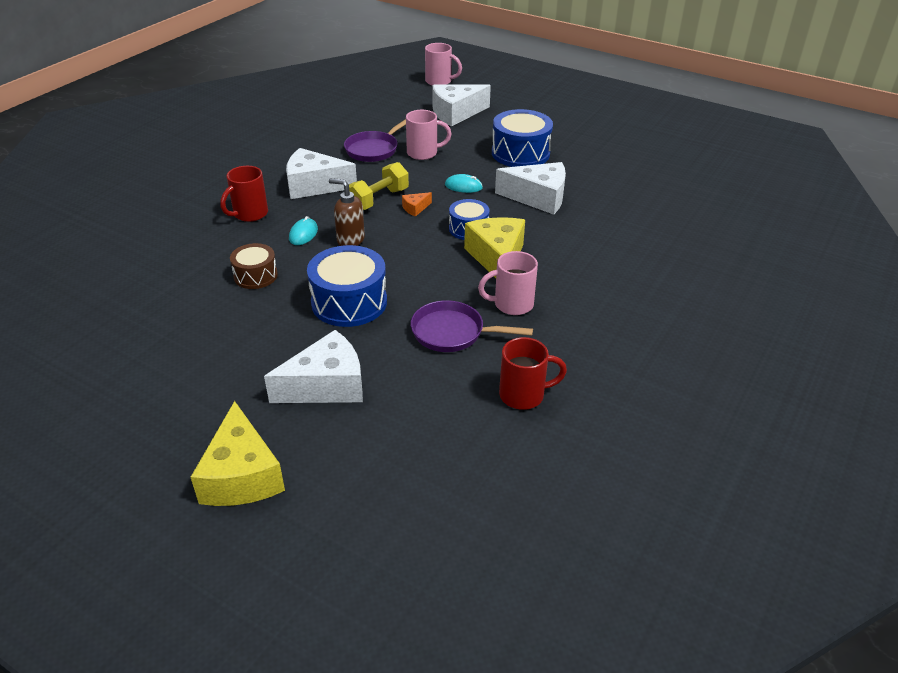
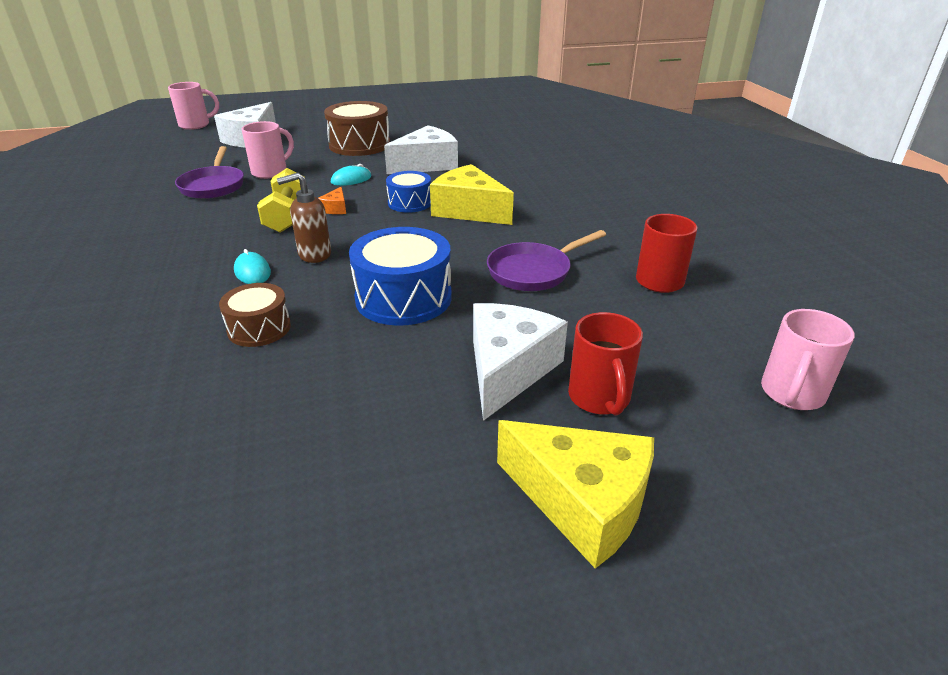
camera: 45 degrees left, 5 degrees down
red mug [220,166,268,222] -> red mug moved to [568,312,643,416]
white cheese [286,148,357,199] -> none
pink mug [478,251,538,315] -> pink mug moved to [761,309,854,410]
blue drum [492,109,553,167] -> brown drum [324,101,390,156]

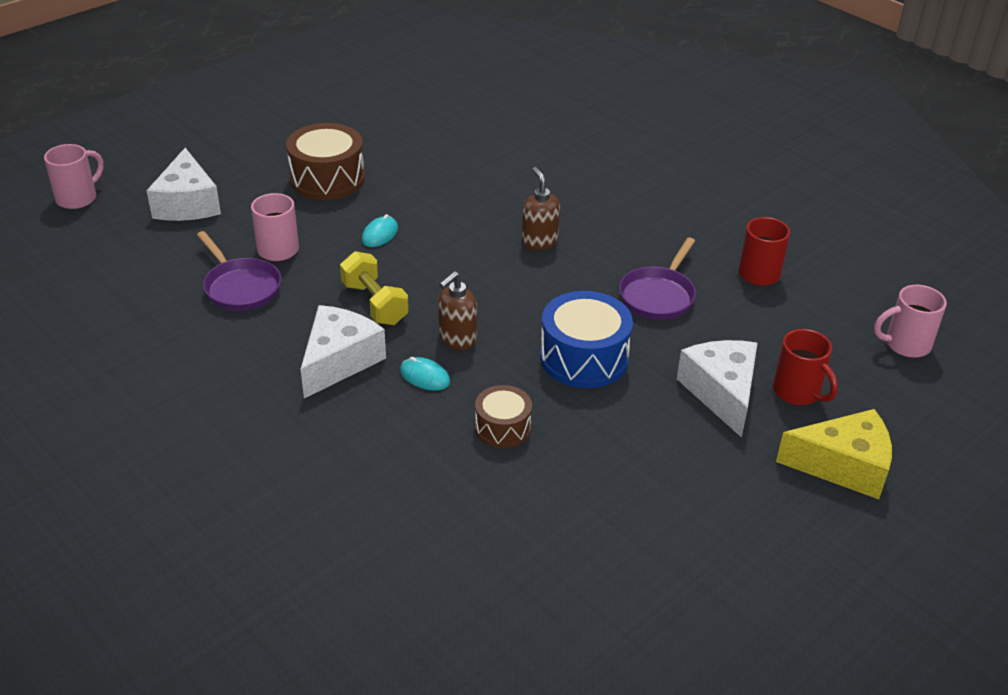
camera: 30 degrees left, 5 degrees up
orange cheese [318,187,346,214] -> none
white cheese [384,125,458,174] -> white cheese moved to [301,305,386,398]
blue drum [386,171,431,213] -> none
yellow cheese [430,164,514,225] -> brown soap dispenser [522,167,560,250]
pink mug [761,309,854,410] -> pink mug turned 75 degrees clockwise [874,285,947,358]

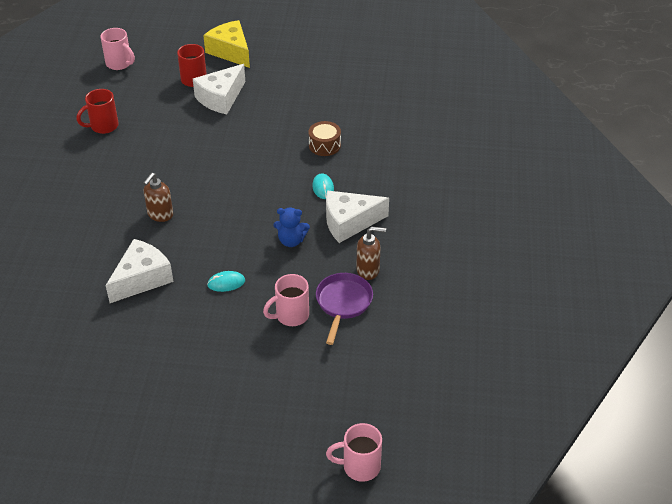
camera: 130 degrees left, 5 degrees up
white cheese [146,148,221,221] -> white cheese moved to [106,239,173,303]
brown drum [286,123,365,200] -> none
yellow dumbbell [340,251,409,325] -> blue teddy bear [274,207,310,247]
brown soap dispenser [438,271,477,350] -> brown soap dispenser moved to [356,227,386,280]
blue drum [540,291,633,388] -> none
purple pan [619,237,696,320] -> none

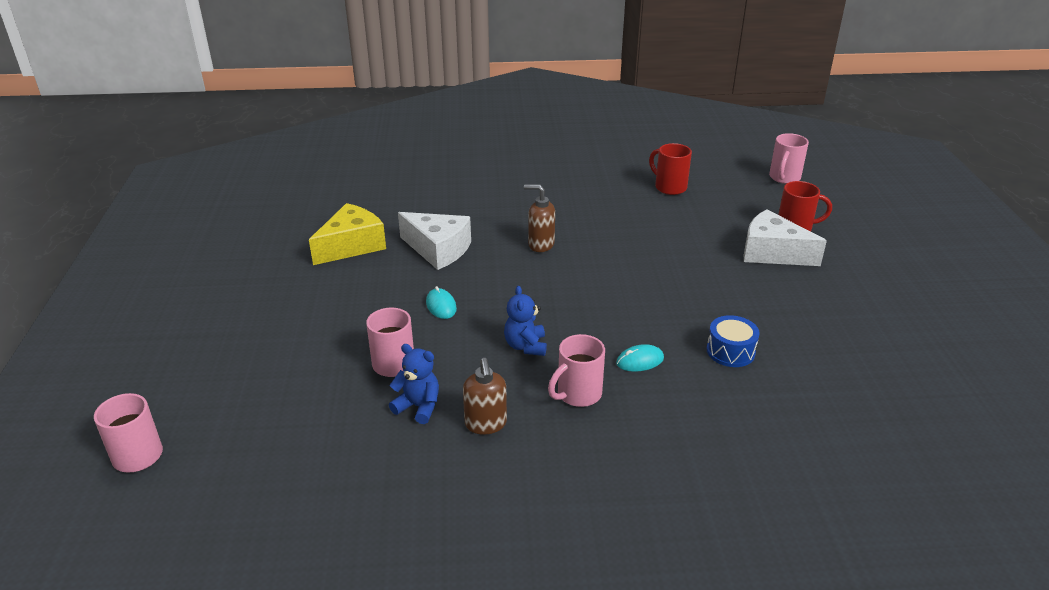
camera: 80 degrees right, 10 degrees down
yellow cheese [203,20,250,68] -> yellow cheese moved to [309,203,386,265]
brown drum [309,121,341,156] -> blue drum [707,315,760,367]
purple pan [316,273,373,345] -> blue teddy bear [389,344,439,424]
white cheese [326,191,389,243] -> pink mug [548,334,605,407]

